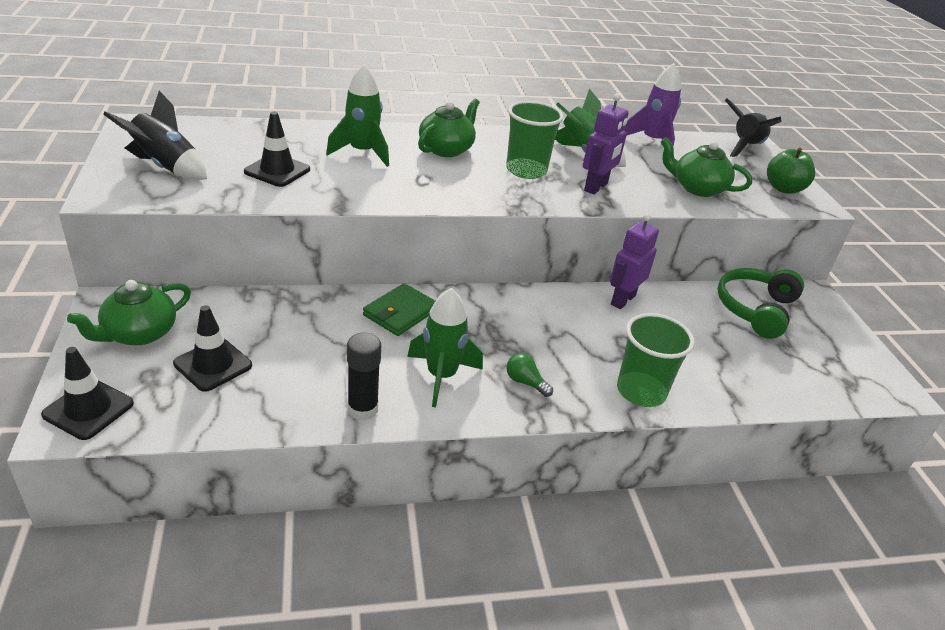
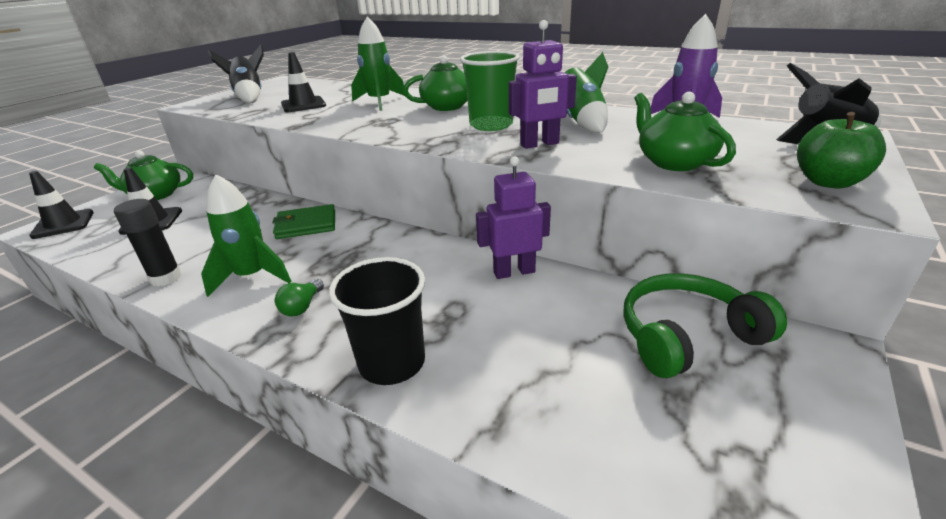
camera: 45 degrees right, 5 degrees down
green light bulb [506,353,553,397] -> green light bulb turned 150 degrees counterclockwise [275,279,324,317]
green cup [617,313,695,407] -> black cup [329,257,425,385]

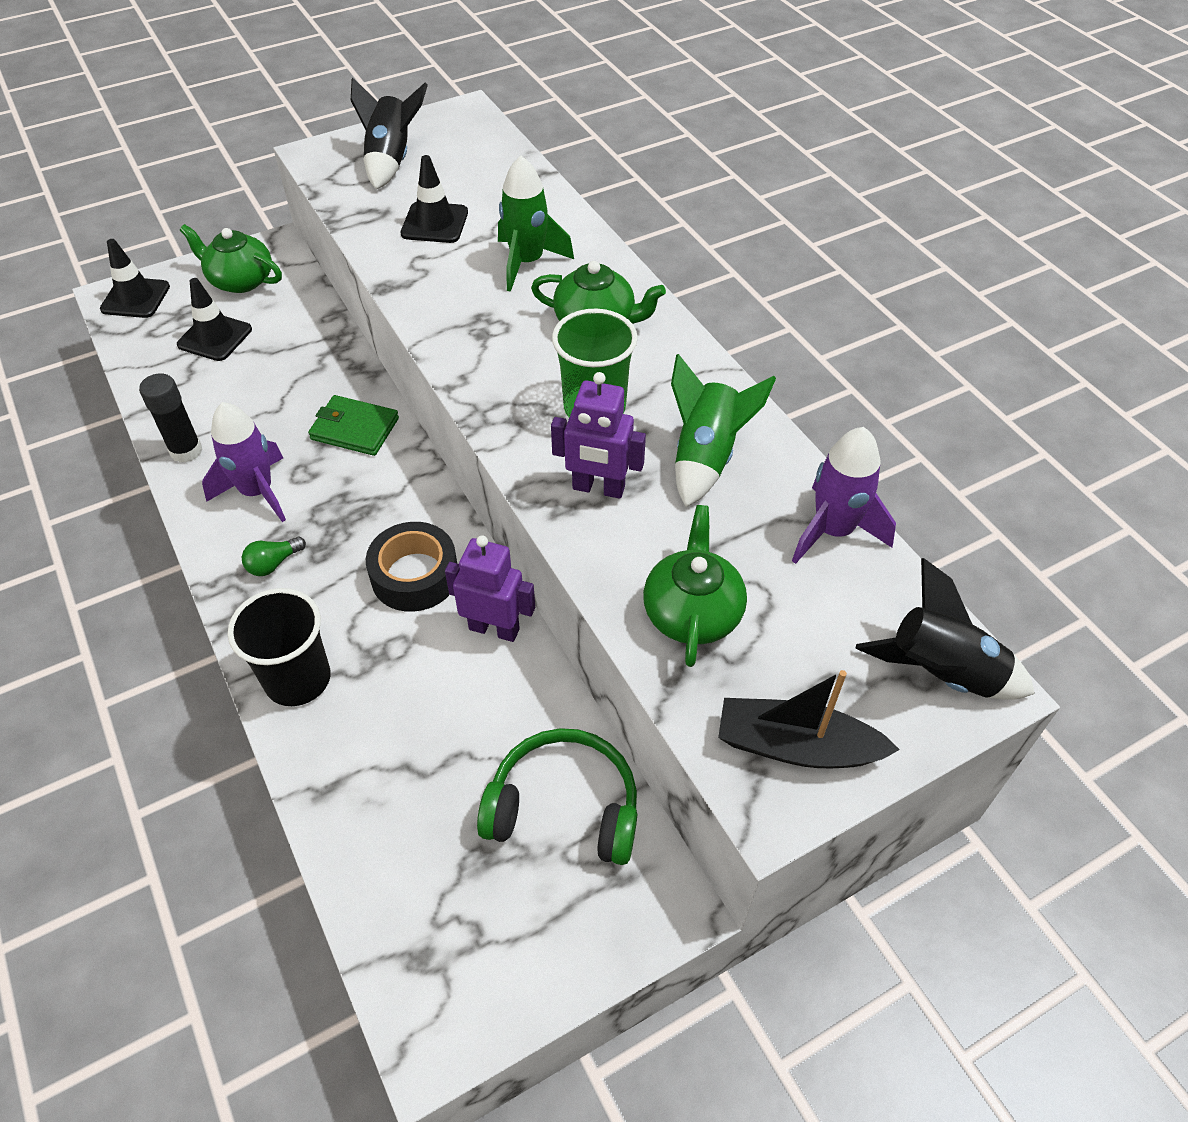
camera: 30 degrees right, 20 degrees up
green rocket [201,174,291,297] -> purple rocket [202,402,286,522]
green apple [797,112,886,189] -> black boat [718,670,900,768]
none -> black tape [366,522,457,612]

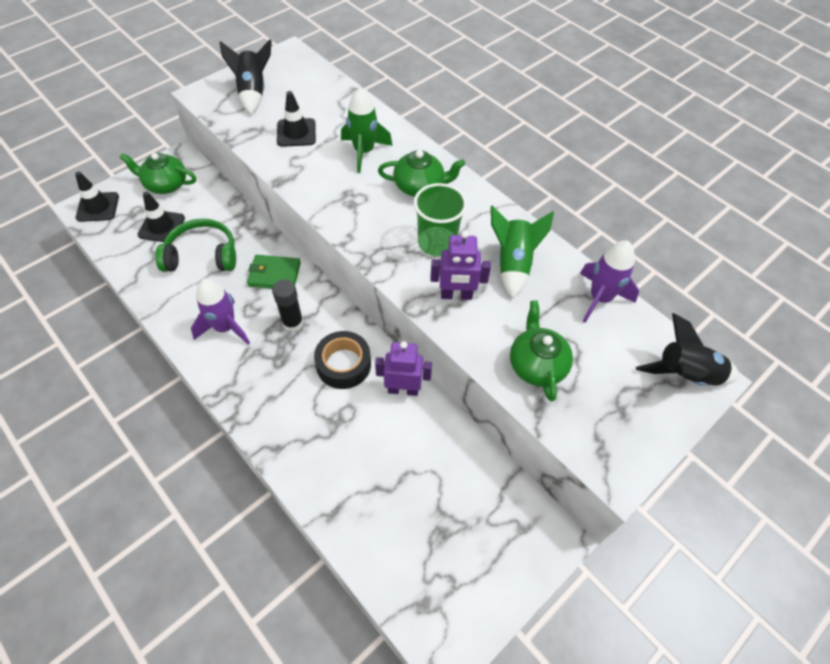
camera: 15 degrees left, 5 degrees up
black glue stick [139,373,202,463] -> black glue stick moved to [272,279,303,332]
black cup [228,588,331,706] -> none
green light bulb [242,537,306,576] -> none
green headphones [477,728,637,865] -> green headphones moved to [155,218,236,272]
black boat [718,670,900,768] -> none

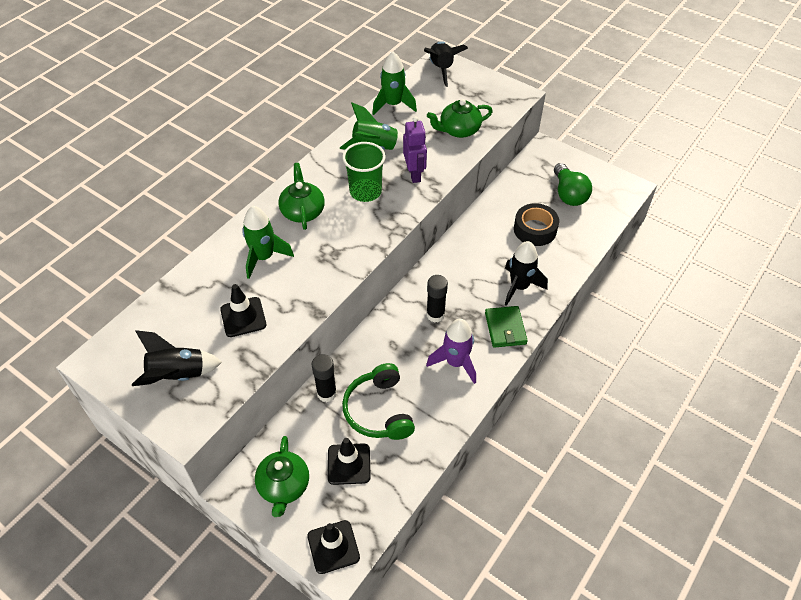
camera: 100 degrees left, 5 degrees down
green wallet [247,255,301,289] -> green wallet moved to [485,306,528,348]
black tape [314,331,371,389] -> black tape moved to [514,203,559,246]
purple robot [375,341,432,396] -> none
purple rocket [580,240,639,323] -> green rocket [372,52,417,115]
none -> black glue stick [312,354,337,402]
none -> black rocket [505,241,548,306]
none -> green light bulb [554,163,592,206]

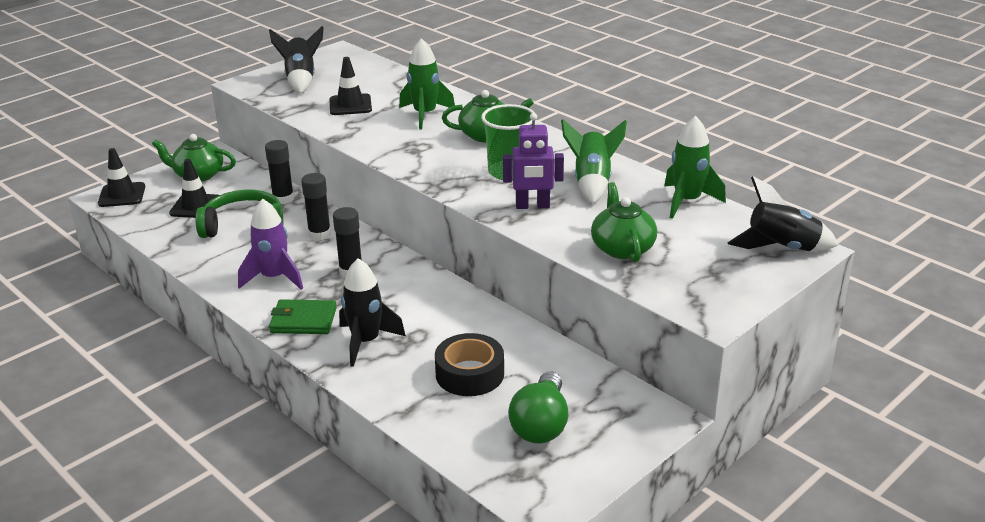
camera: 100 degrees right, 20 degrees down
green light bulb [554,163,592,206] -> green light bulb turned 75 degrees counterclockwise [508,372,568,444]
none -> black glue stick [301,173,331,241]

